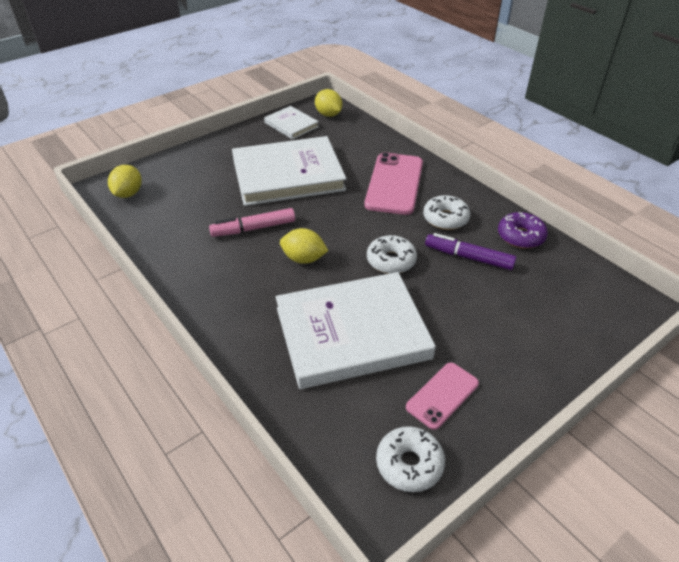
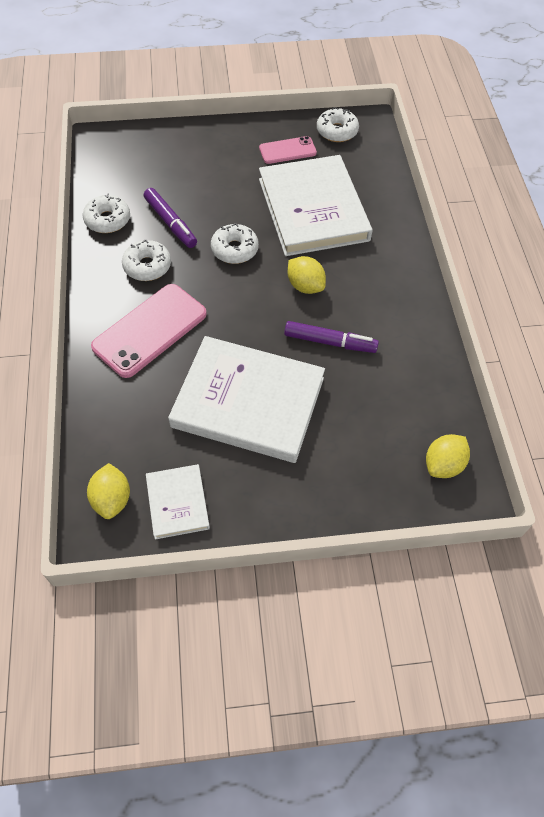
camera: 150 degrees left, 15 degrees up
pink marker [209,208,295,237] -> purple marker [284,321,379,353]
white book [276,272,436,389] -> white book turned 60 degrees clockwise [259,155,373,256]
purple donut [498,212,548,249] -> white donut [83,194,130,233]

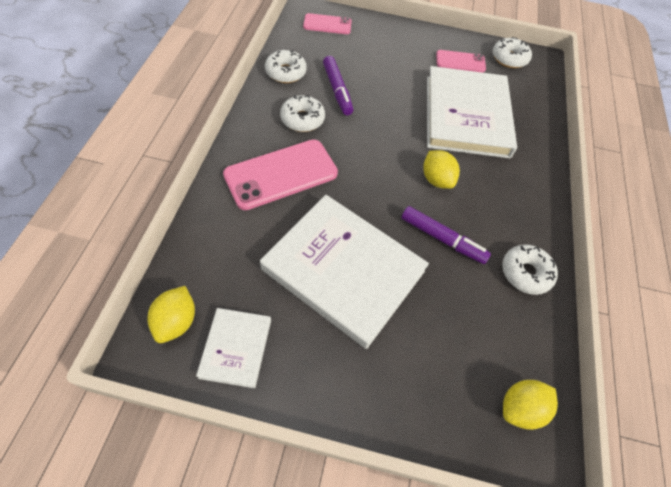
camera: 15 degrees right, 0 degrees up
white donut [211,223,259,264] -> white donut moved to [502,244,558,295]
none -> pink phone [303,13,352,34]

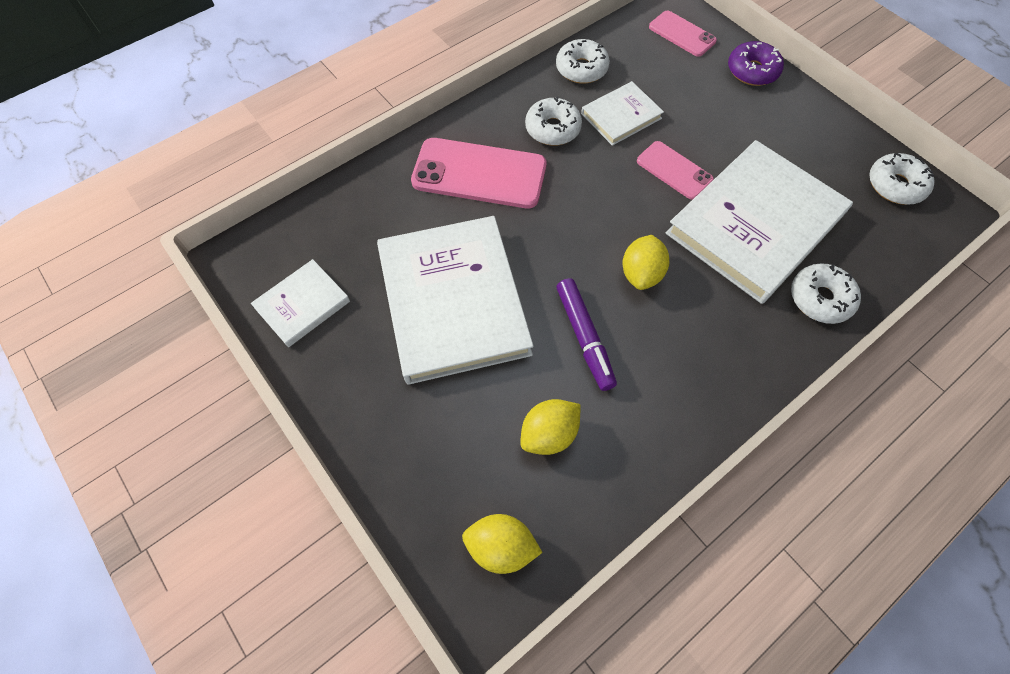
camera: 45 degrees right, 5 degrees up
yellow lemon [147,286,195,343] -> yellow lemon moved to [520,399,581,455]
purple marker [323,56,353,115] -> white book [581,82,664,146]
pink phone [436,50,486,73] -> pink phone moved to [637,141,714,200]
white donut [502,244,558,295] -> white donut moved to [791,263,861,324]
none -> purple donut [728,41,784,86]

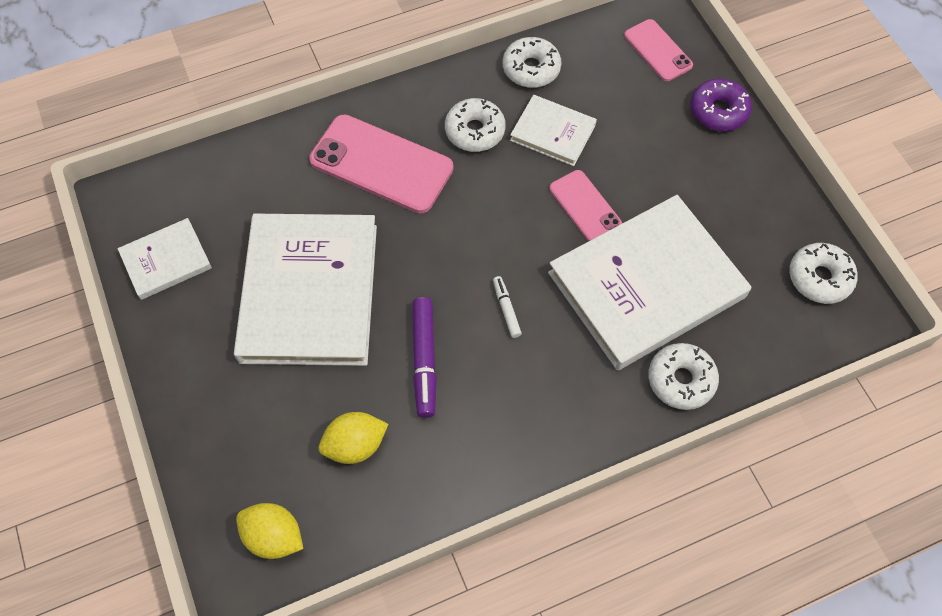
camera: 15 degrees right, 0 degrees up
white book [581,82,664,146] -> white book turned 45 degrees clockwise [510,95,597,166]
yellow lemon [622,235,669,290] -> white marker [493,276,522,338]

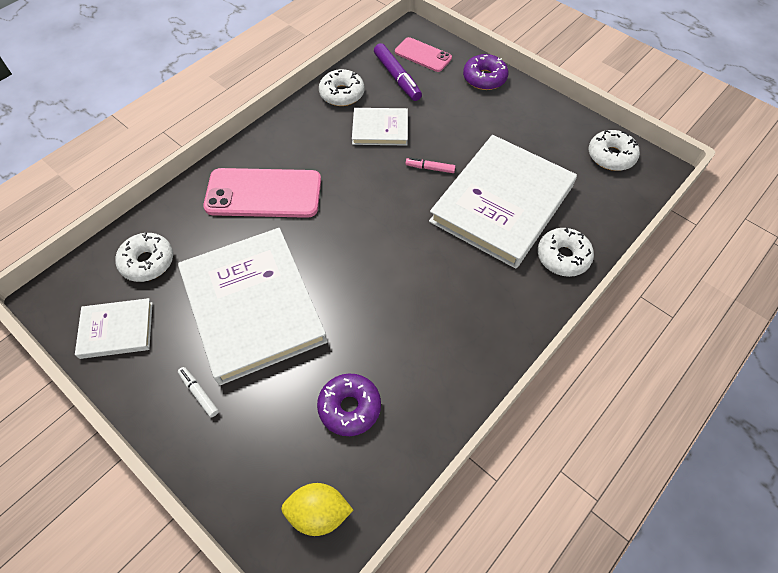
camera: 25 degrees left, 5 degrees down
white book [118,218,212,300] -> white book turned 45 degrees clockwise [75,298,153,359]
yellow lemon [319,412,388,464] -> purple donut [317,373,381,436]
purple marker [412,297,437,418] -> purple marker moved to [374,43,422,101]
white donut [445,98,506,152] -> white donut moved to [115,232,173,282]
white marker [493,276,522,338] -> white marker moved to [178,367,219,417]
pink phone [549,170,622,241] -> pink marker [406,158,456,173]

